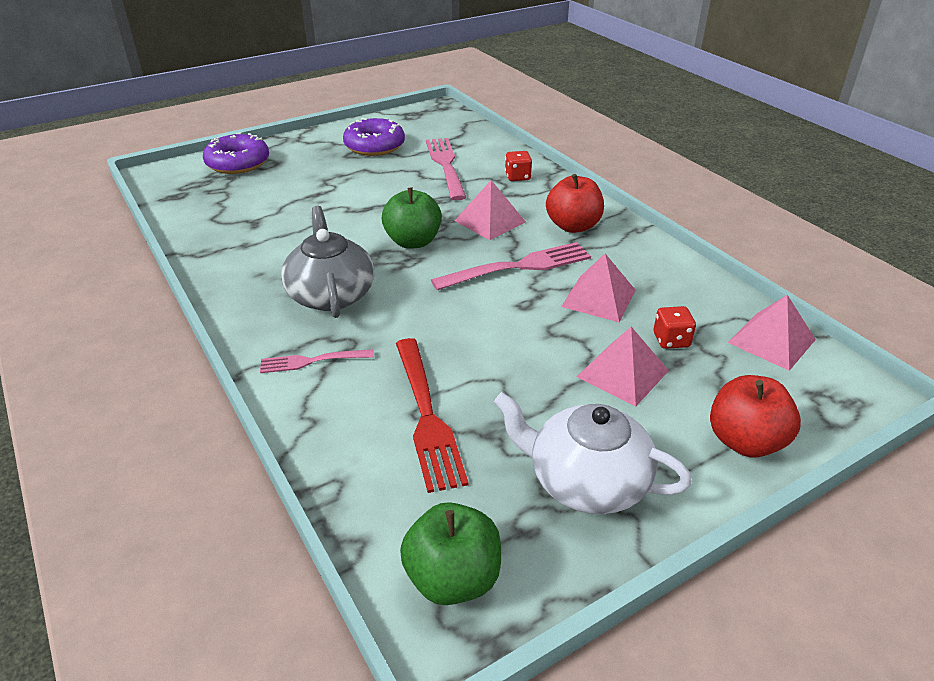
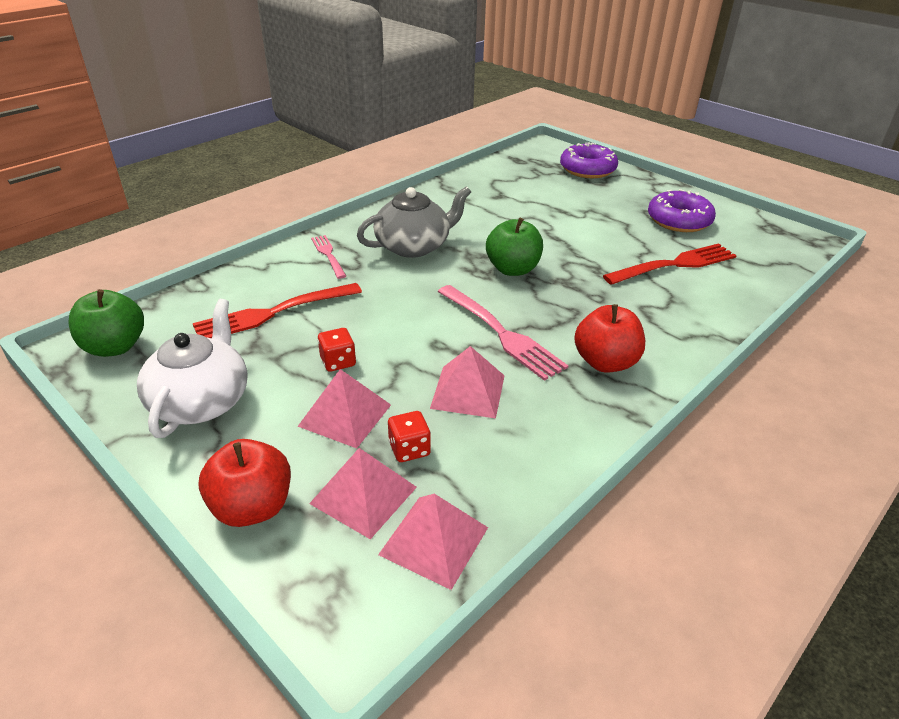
camera: 75 degrees right, 0 degrees up
pink fork [426,138,466,200] -> red fork [603,243,737,285]
pink pyramid [454,180,526,240] -> pink pyramid moved to [309,448,417,539]
red dice [505,151,532,181] -> red dice moved to [318,328,356,372]

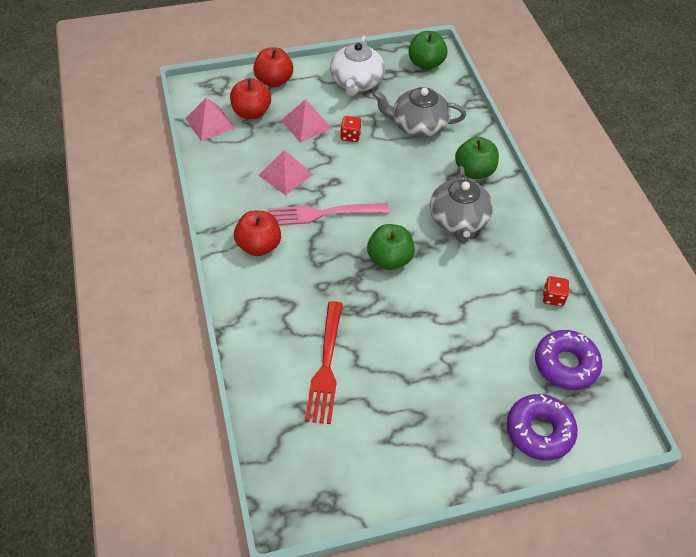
camera: 120 degrees right, 15 degrees up
white teapot [137,299,248,438] -> white teapot turned 60 degrees clockwise [330,36,385,96]
red fork [193,283,362,338] -> grey teapot [372,87,466,138]
pink pyramid [309,448,417,539] -> red apple [230,78,271,119]
pink fork [311,235,346,279] -> green apple [455,137,499,179]
red dice [388,411,431,462] -> red dice moved to [543,276,569,306]
purple donut [648,189,716,232] -> purple donut moved to [535,330,602,390]

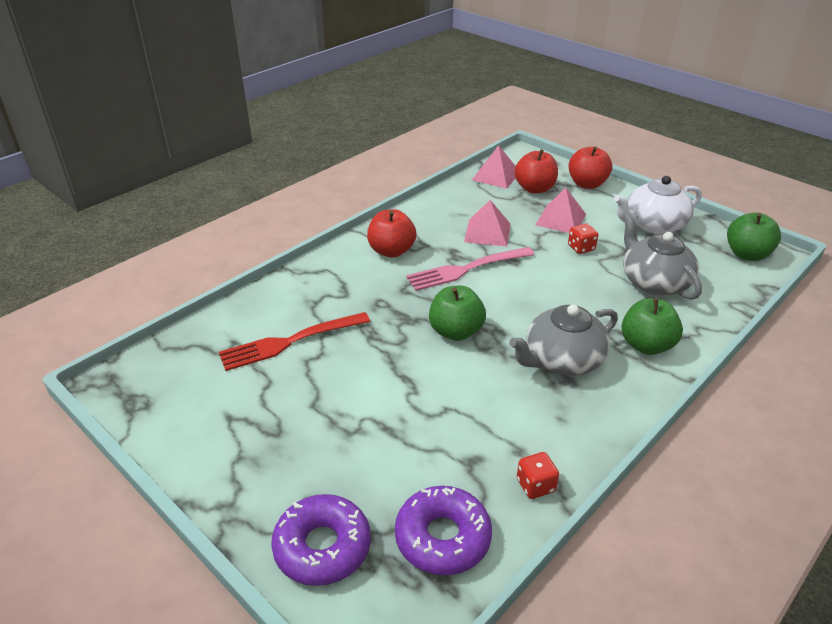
camera: 60 degrees right, 15 degrees down
pink fork [268,203,389,225] -> pink fork turned 75 degrees counterclockwise [406,247,535,291]

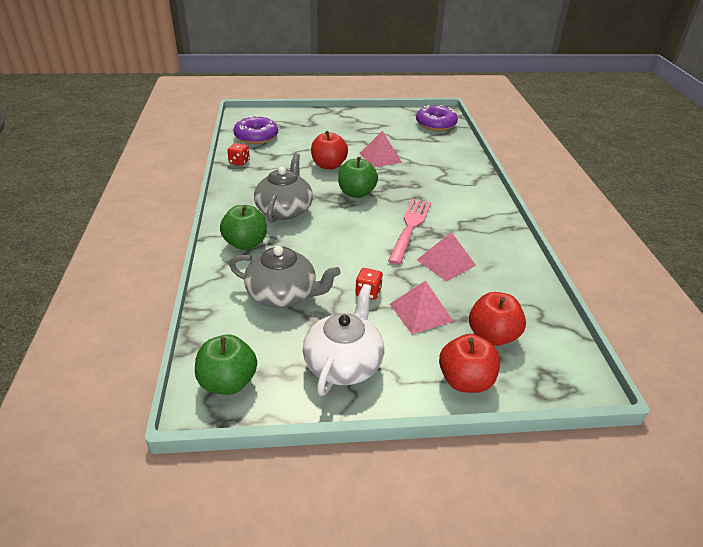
camera: 130 degrees right, 0 degrees up
red fork [219,312,370,371] -> none
purple donut [271,494,371,586] -> purple donut moved to [416,105,458,131]
red apple [367,209,417,258] -> red apple moved to [311,131,348,170]
pink pyramid [472,145,516,189] -> pink pyramid moved to [360,131,402,167]

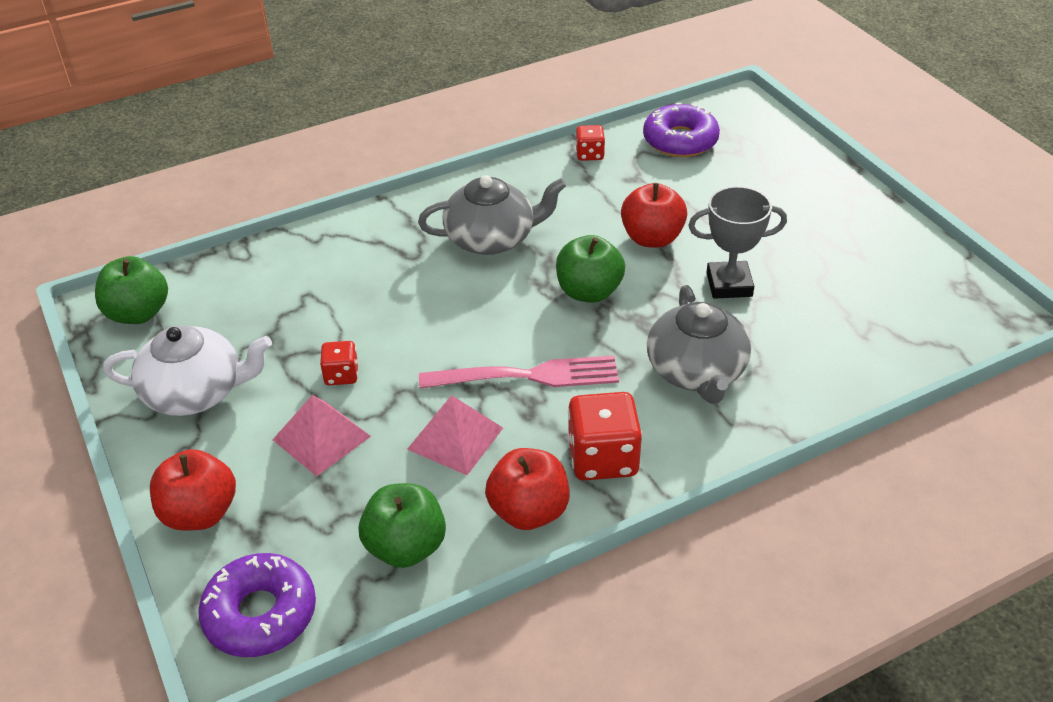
camera: 70 degrees right, 5 degrees up
green apple [220,205,267,250] -> green apple moved to [359,483,446,568]
grey teapot [229,246,341,308] -> grey teapot moved to [647,285,751,404]
pink pyramid [360,131,402,167] -> grey trophy [688,186,787,299]
purple donut [416,105,458,131] -> purple donut moved to [198,553,316,657]
red apple [469,292,526,346] -> red apple moved to [485,448,570,530]
none -> red dice [568,392,642,480]

